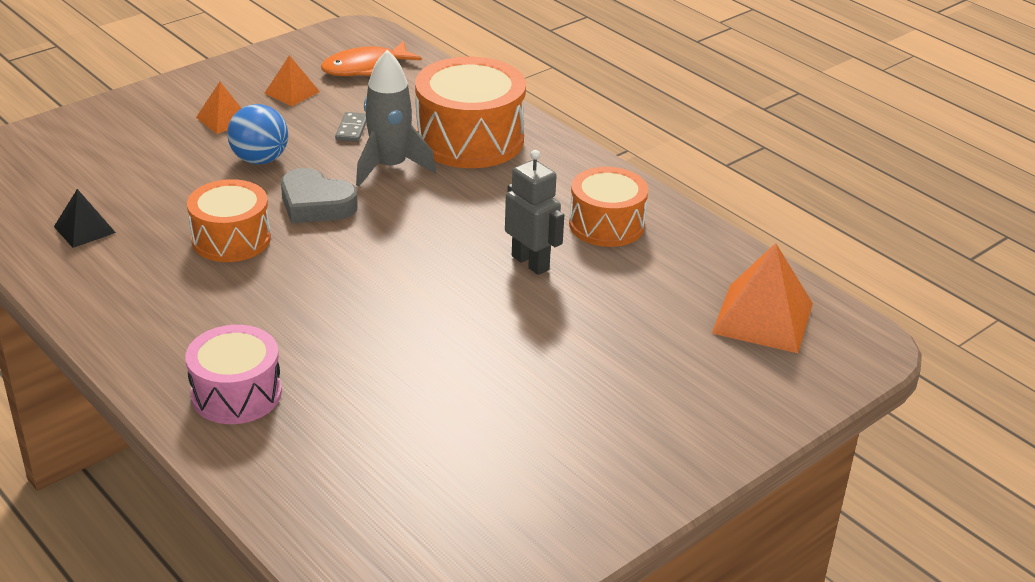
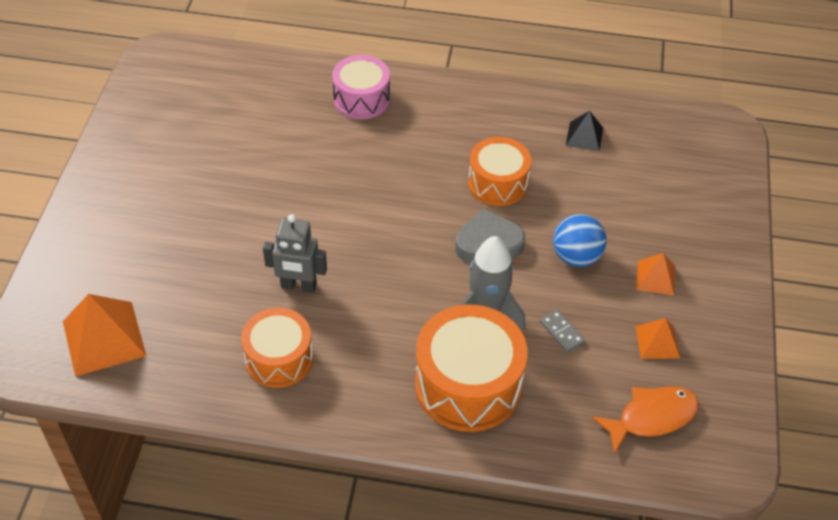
camera: 140 degrees right, 15 degrees up
orange fish [321,41,422,76] -> orange fish turned 45 degrees clockwise [592,386,699,454]

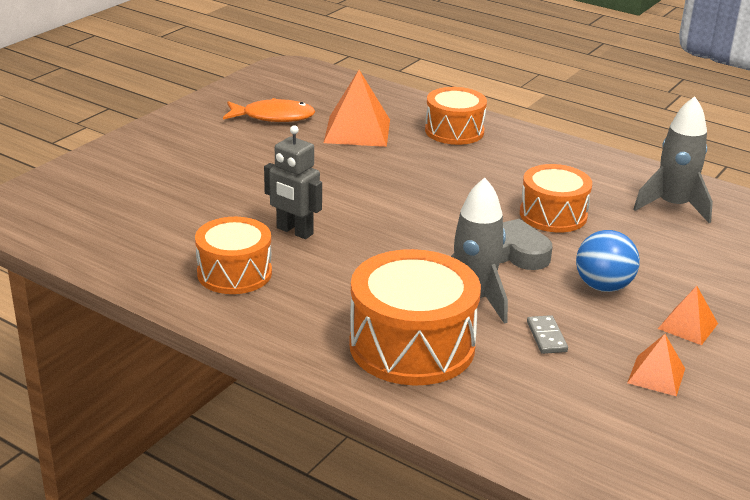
camera: 25 degrees right, 20 degrees down
orange pyramid [63,294,146,377] -> orange pyramid moved to [324,70,390,147]
pink drum [332,55,390,119] -> orange drum [425,87,487,145]
black pyramid [566,111,603,151] -> grey rocket [634,96,713,223]
orange fish [592,386,699,454] -> orange fish moved to [223,98,315,122]

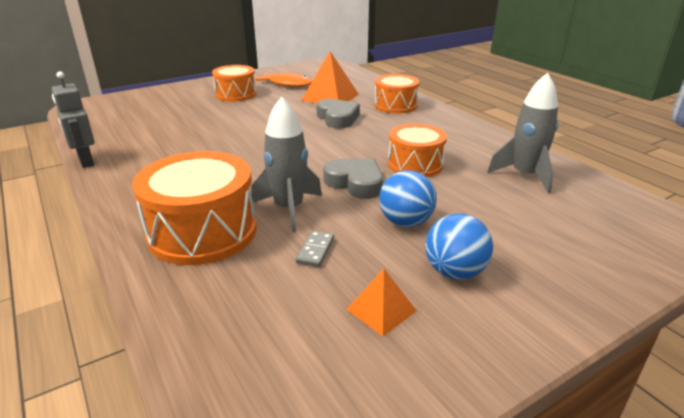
camera: 25 degrees right, 0 degrees up
orange drum [195,217,272,294] -> orange drum moved to [212,65,256,102]
grey robot [264,125,322,239] -> grey robot moved to [52,71,95,168]
orange pyramid [658,286,718,345] -> blue ball [425,213,493,280]
none -> grey heart [316,99,360,128]

